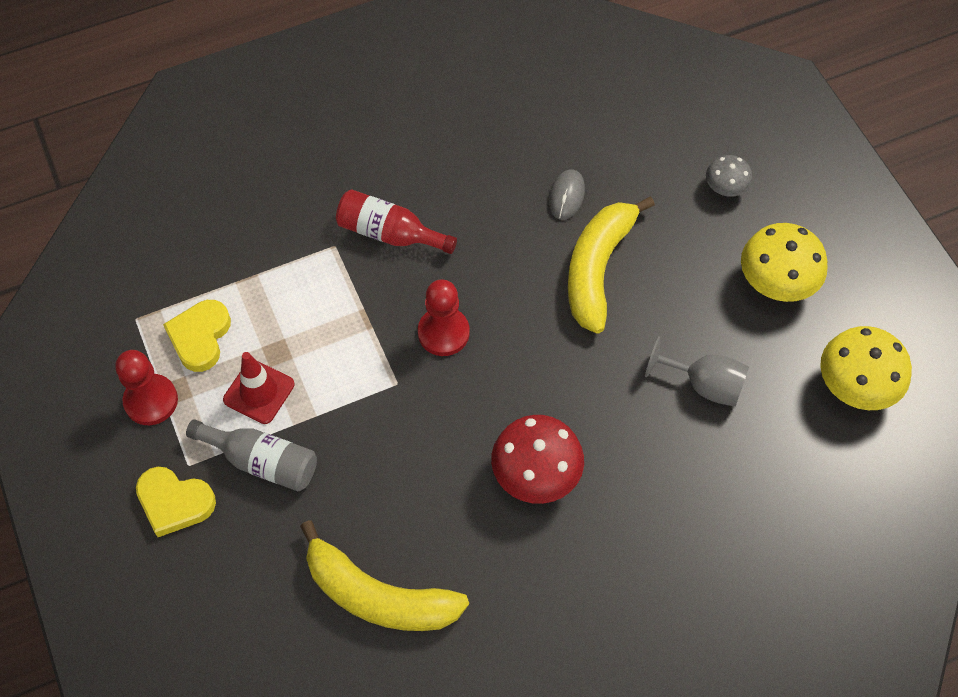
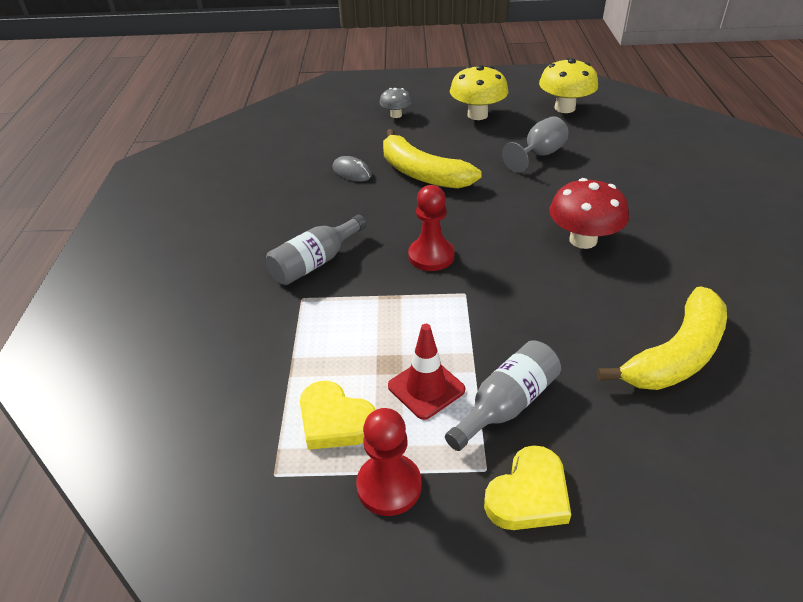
camera: 65 degrees left, 20 degrees down
red bottle [336,189,457,254] -> grey bottle [266,215,367,285]

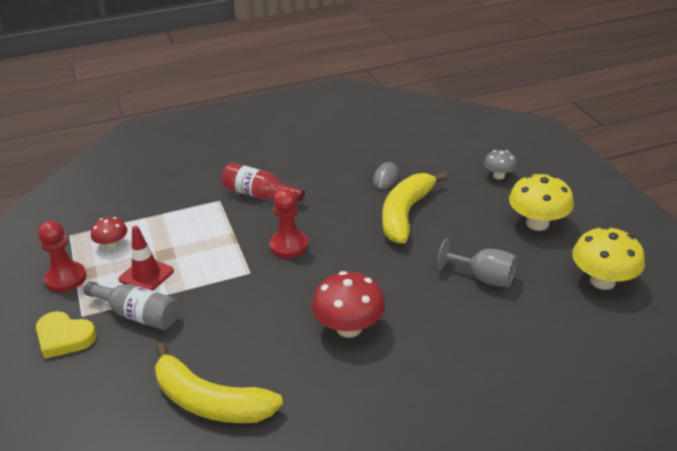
camera: 70 degrees right, 5 degrees down
grey bottle [266,215,367,285] -> red bottle [222,162,305,202]
yellow heart [300,381,376,450] -> red mushroom [91,217,127,249]

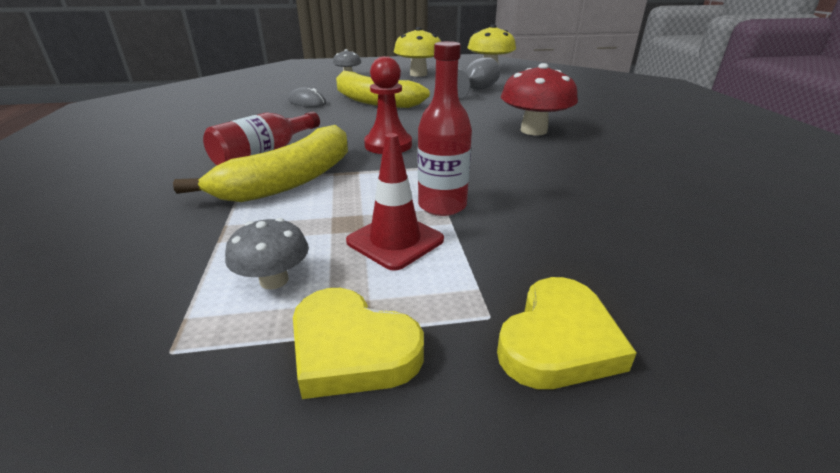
camera: 80 degrees left, 5 degrees down
red pawn [38,221,86,292] -> yellow heart [293,288,424,399]
grey bottle [84,281,179,330] -> none
red mushroom [91,217,127,249] -> grey mushroom [225,218,309,289]
yellow banana [155,343,283,423] -> yellow banana moved to [173,125,348,202]
none -> red bottle [418,41,472,216]

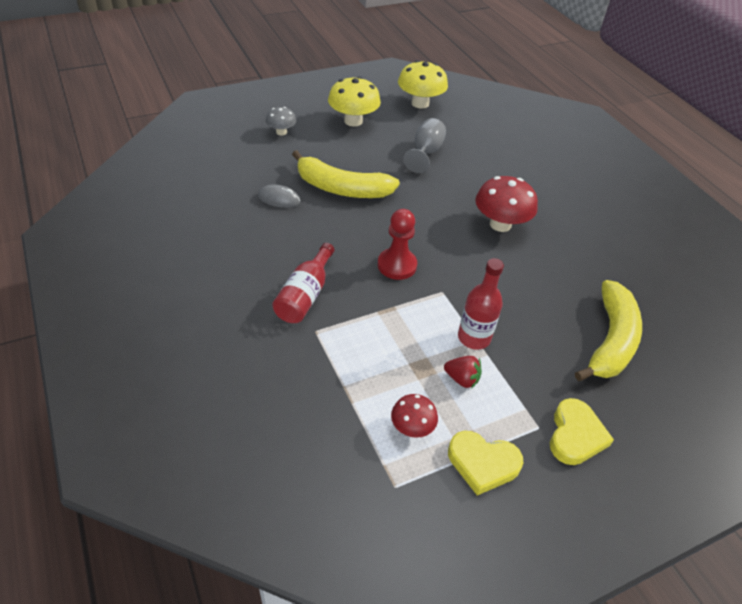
camera: 20 degrees left, 15 degrees up
yellow banana [173,125,348,202] -> yellow banana moved to [575,280,642,381]
grey mushroom [225,218,309,289] -> red mushroom [391,394,438,438]
red traffic cone [346,133,444,271] -> red strawberry [444,356,482,389]

